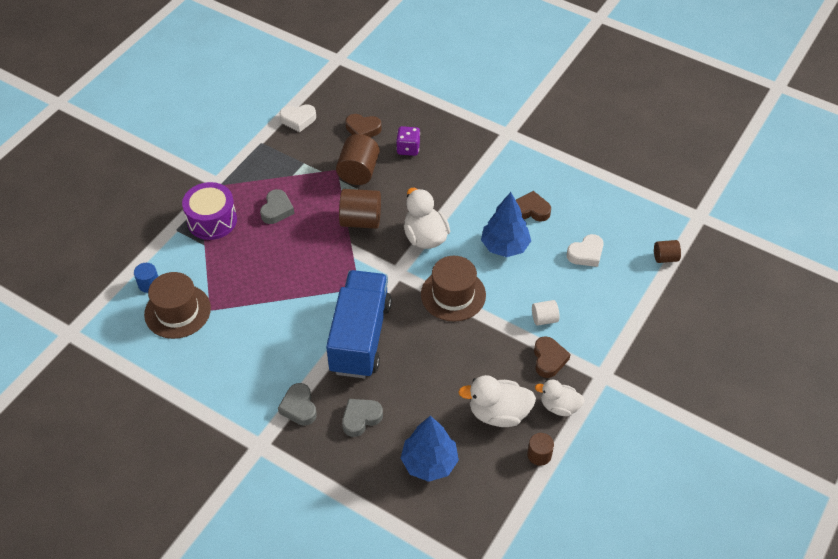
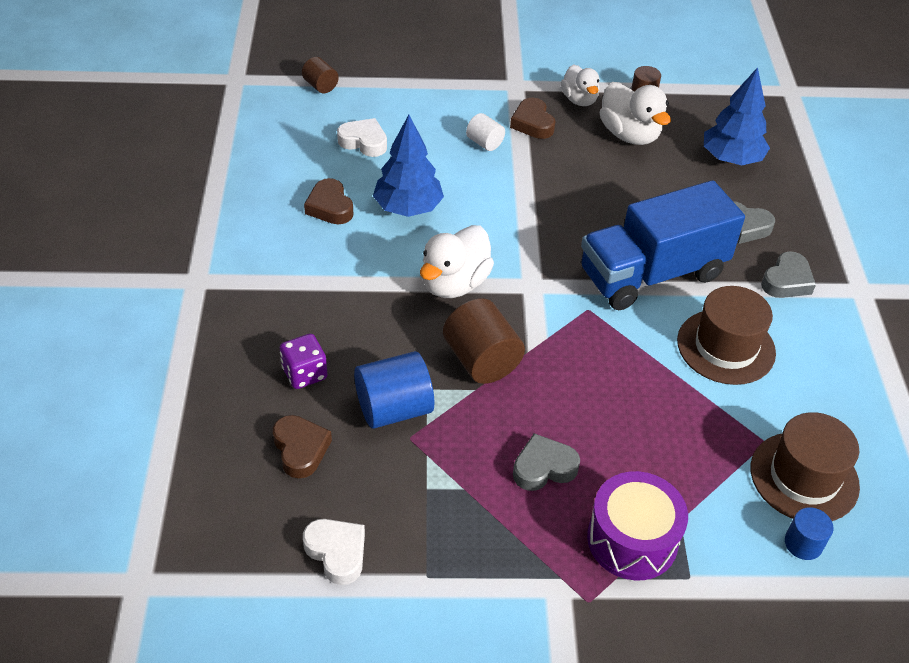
camera: 125 degrees left, 5 degrees down
brown cylinder [336,134,380,185] -> blue cylinder [354,351,435,428]
brown hat [421,256,486,322] -> brown hat moved to [677,286,776,385]
brown heart [534,336,571,378] -> brown heart turned 75 degrees counterclockwise [510,98,556,139]

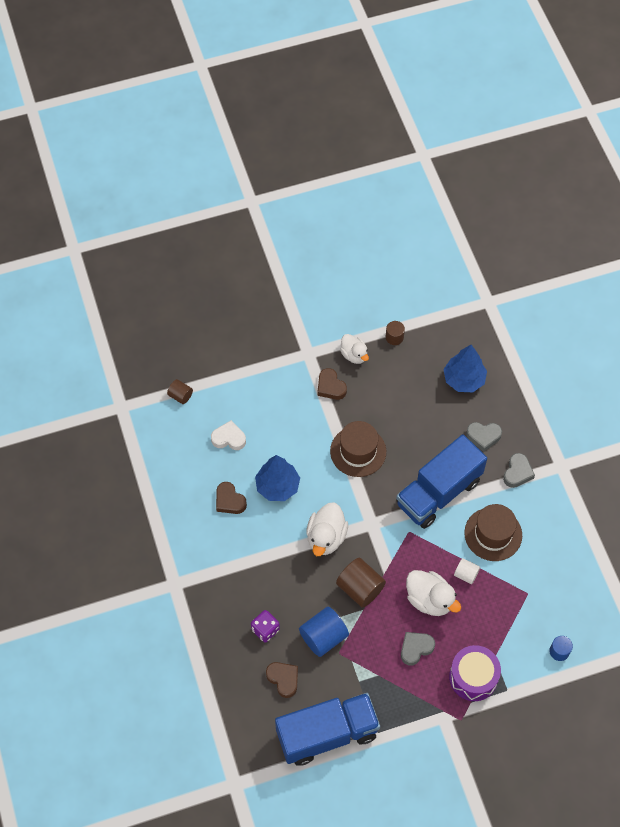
camera: 15 degrees left, 15 degrees up
white heart [303,519,365,585] -> blue truck [275,693,380,766]
white cylinder [466,113,505,151] -> white cylinder moved to [454,558,480,584]
white duck [600,82,671,145] -> white duck moved to [406,570,461,616]
brown hat [751,412,860,521] -> brown hat moved to [330,421,386,477]

